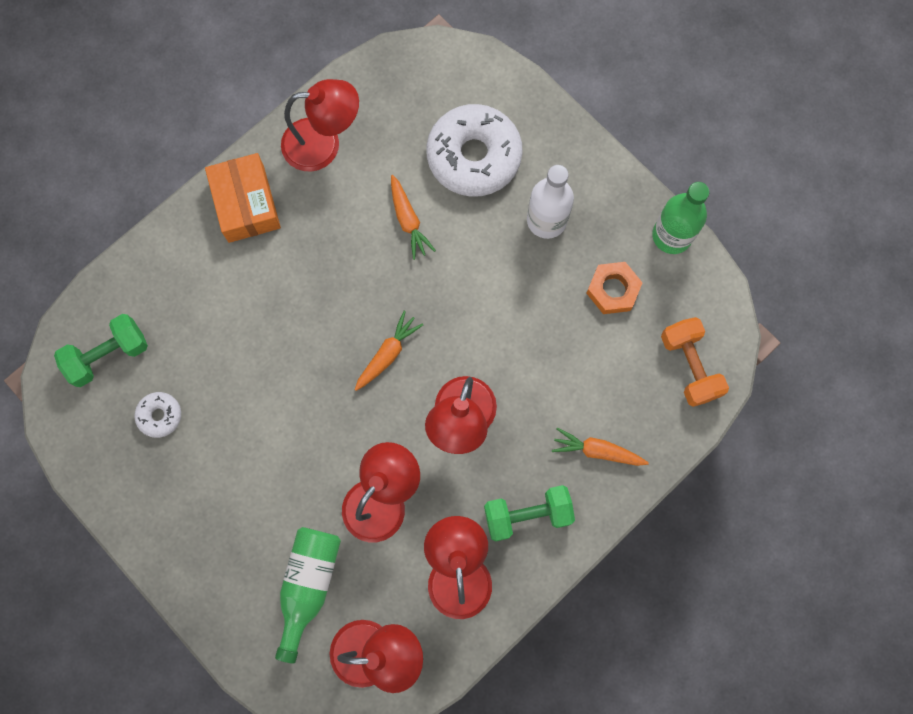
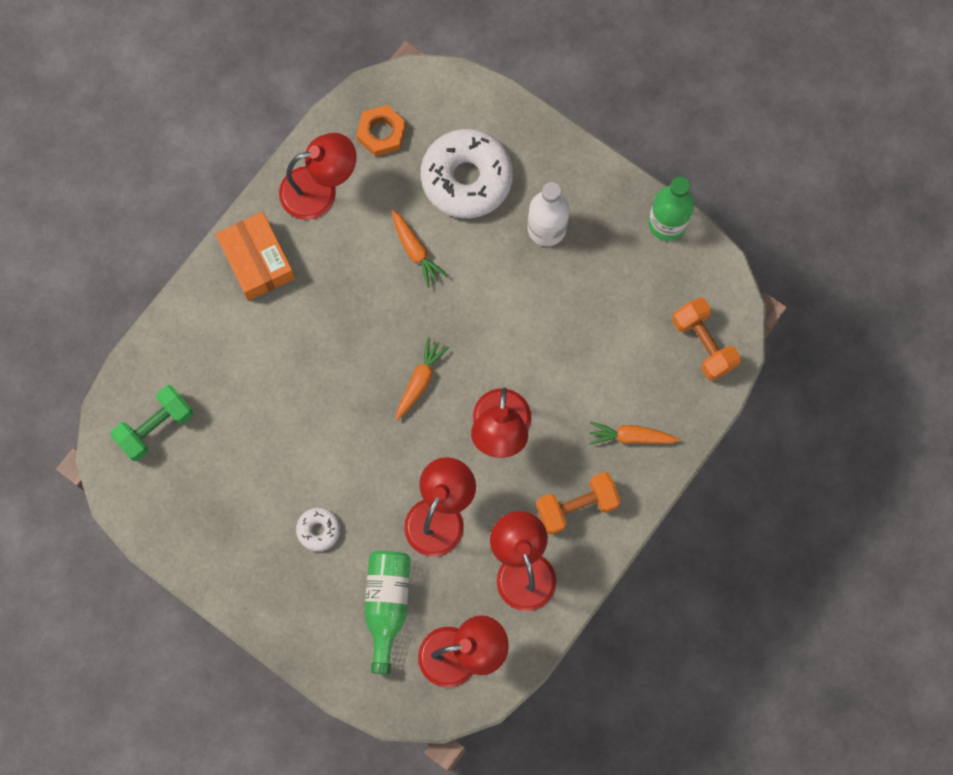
camera: 10 degrees left, 0 degrees up
white donut [134,392,181,438] -> white donut moved to [296,507,340,551]
green dumbbell [484,485,575,541] -> orange dumbbell [536,472,621,535]
orange nut [586,262,643,314] -> orange nut moved to [356,105,406,157]

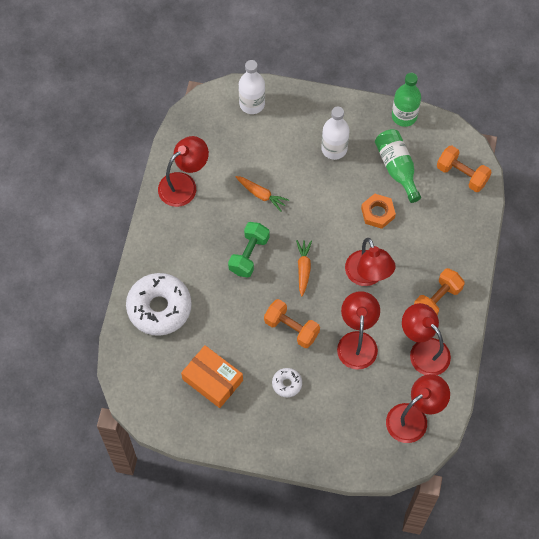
camera: 25 degrees left, 10 degrees down
green dumbbell [111,385,193,461] -> green dumbbell moved to [228,222,270,278]
orange box [216,212,295,301] -> orange box moved to [181,345,243,408]
orange nut [356,105,406,157] -> orange nut moved to [361,194,396,229]
green bottle [364,551,411,674] -> green bottle moved to [375,129,421,203]
white donut [421,129,513,218] -> white donut moved to [126,273,192,336]
orange carrot [589,421,680,445] -> none
none -> white bottle [239,60,265,114]
none -> orange dumbbell [264,299,320,348]

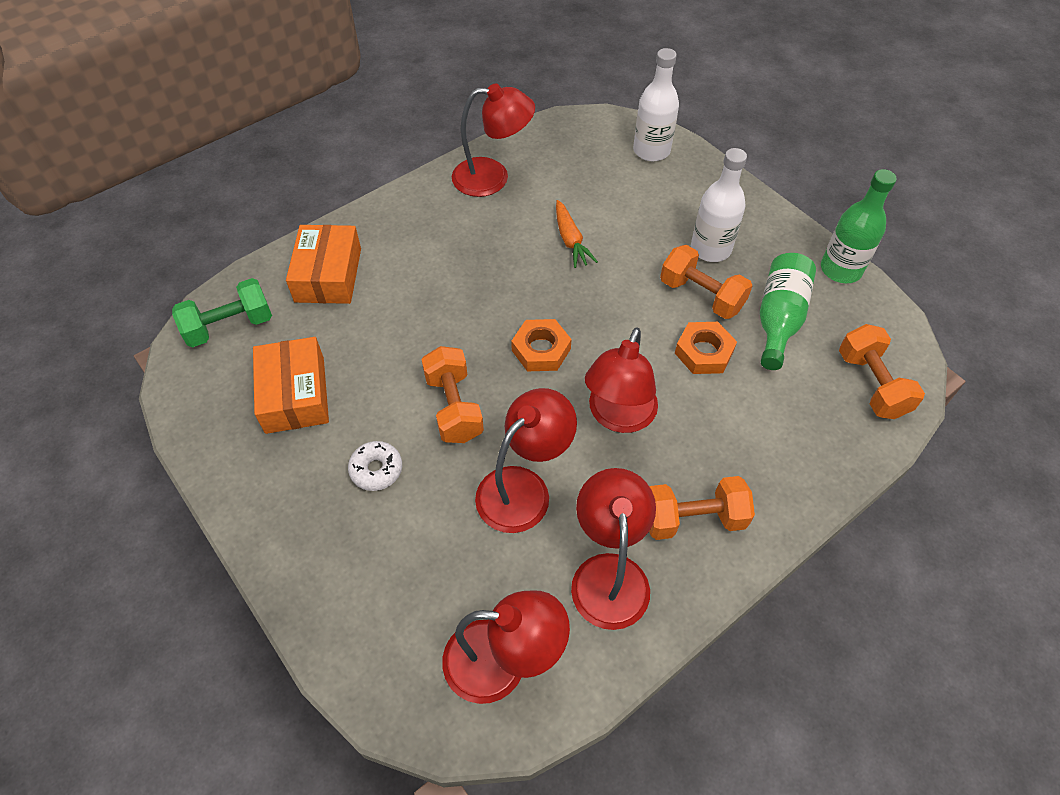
camera: 40 degrees right, 10 degrees down
white donut [126,273,192,336] -> orange box [286,225,361,304]
green dumbbell [228,222,270,278] -> green dumbbell moved to [172,278,272,347]
orange carrot [296,240,312,297] -> orange nut [511,319,572,371]
none -> orange dumbbell [660,245,752,319]

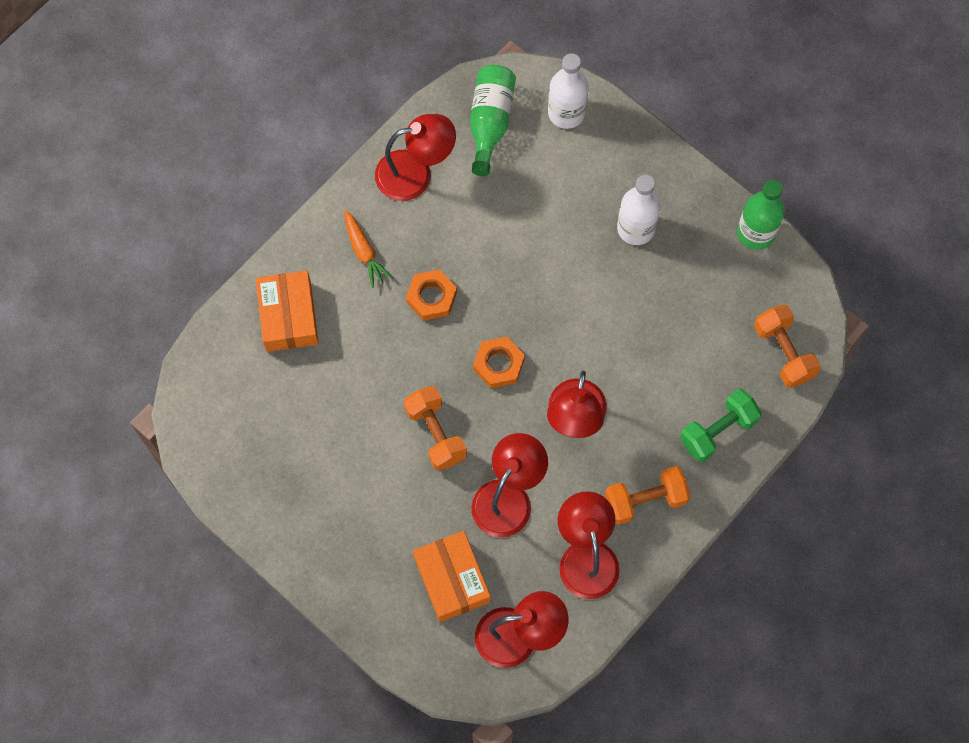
camera: 10 degrees left, 15 degrees up
green dumbbell [172,278,272,347] -> green dumbbell moved to [680,389,762,462]
orange box [253,337,329,434] -> orange box moved to [413,531,491,622]
white donut [348,441,402,491] -> none
orange carrot [556,200,598,268] -> orange carrot moved to [344,210,393,288]
orange dumbbell [660,245,752,319] -> none
orange nut [675,322,737,374] -> orange nut moved to [406,270,457,321]
green bottle [760,253,816,370] -> green bottle moved to [470,65,516,176]

